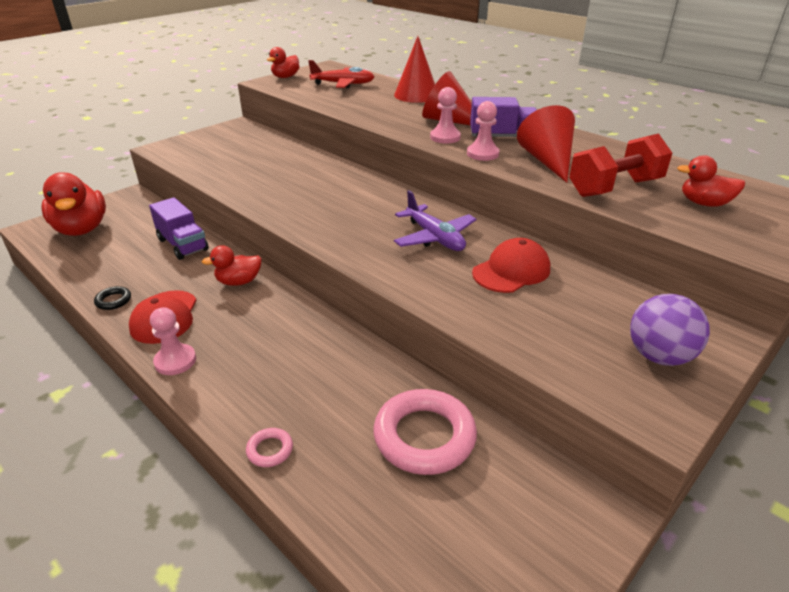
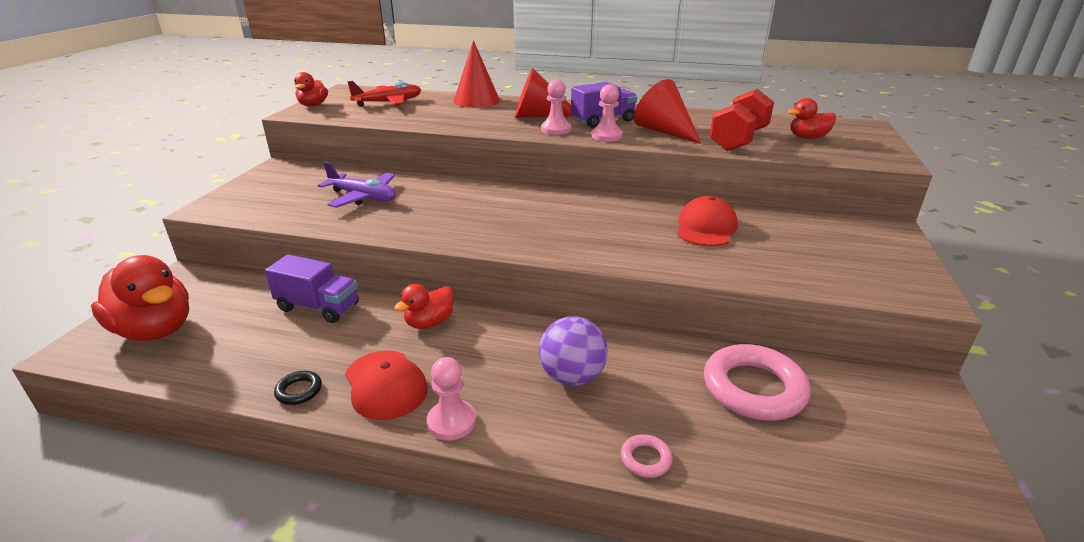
camera: 30 degrees left, 5 degrees down
purple plane [394,190,476,251] -> purple plane moved to [318,162,396,208]
purple ball [630,294,710,366] -> purple ball moved to [539,316,608,386]

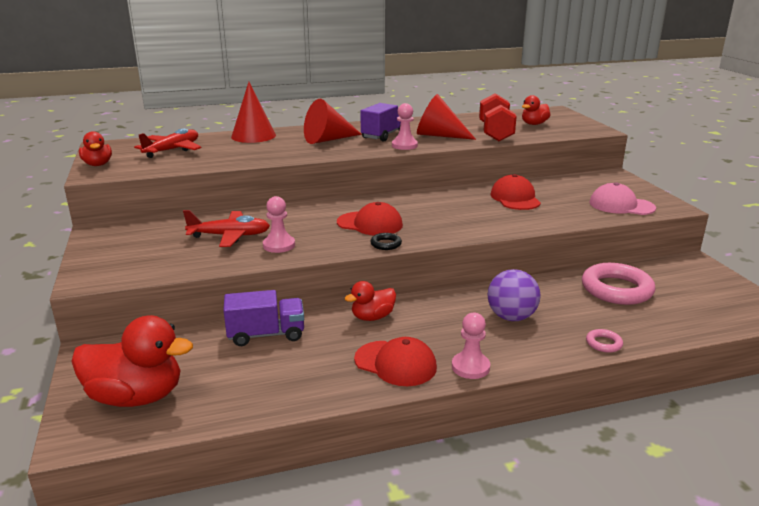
camera: 30 degrees left, 5 degrees down
black ring [274,371,322,405] -> black ring moved to [370,233,402,250]
purple plane [318,162,396,208] -> red plane [183,210,270,247]
red duck [394,284,454,329] -> red duck turned 45 degrees clockwise [345,281,396,321]
pink pawn [541,79,571,135] -> pink pawn moved to [263,196,295,253]
none -> red cap [337,202,403,235]
none -> pink cap [589,182,656,215]

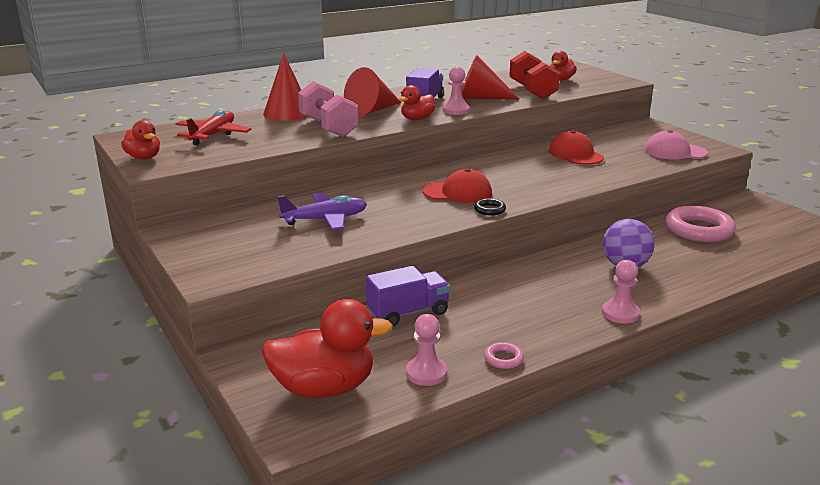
camera: 15 degrees left, 0 degrees up
red plane [183,210,270,247] -> purple plane [278,193,367,230]
pink pawn [263,196,295,253] -> pink pawn moved to [406,314,447,386]
red duck [345,281,396,321] -> red duck moved to [398,85,435,120]
red cap [354,337,437,386] -> none
pink ring [586,329,623,353] -> pink ring moved to [484,342,524,369]
none -> pink dumbbell [298,81,359,137]

